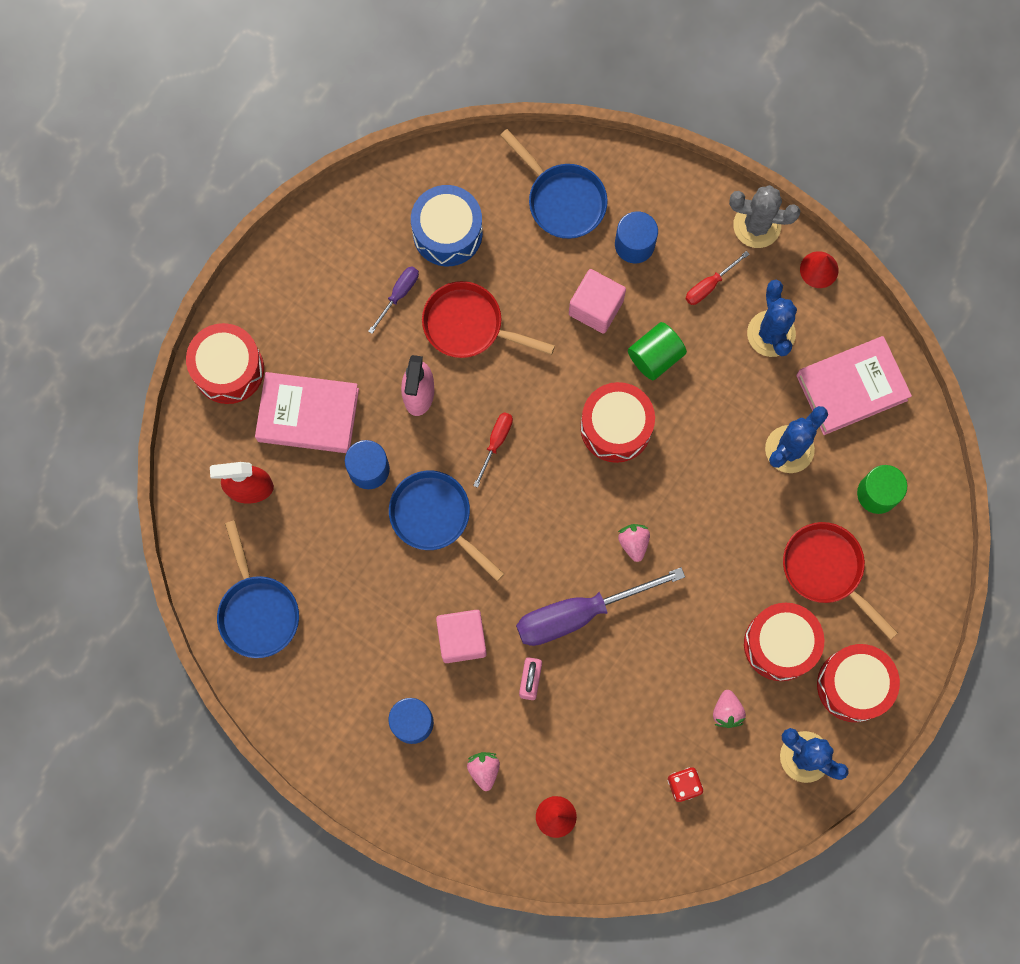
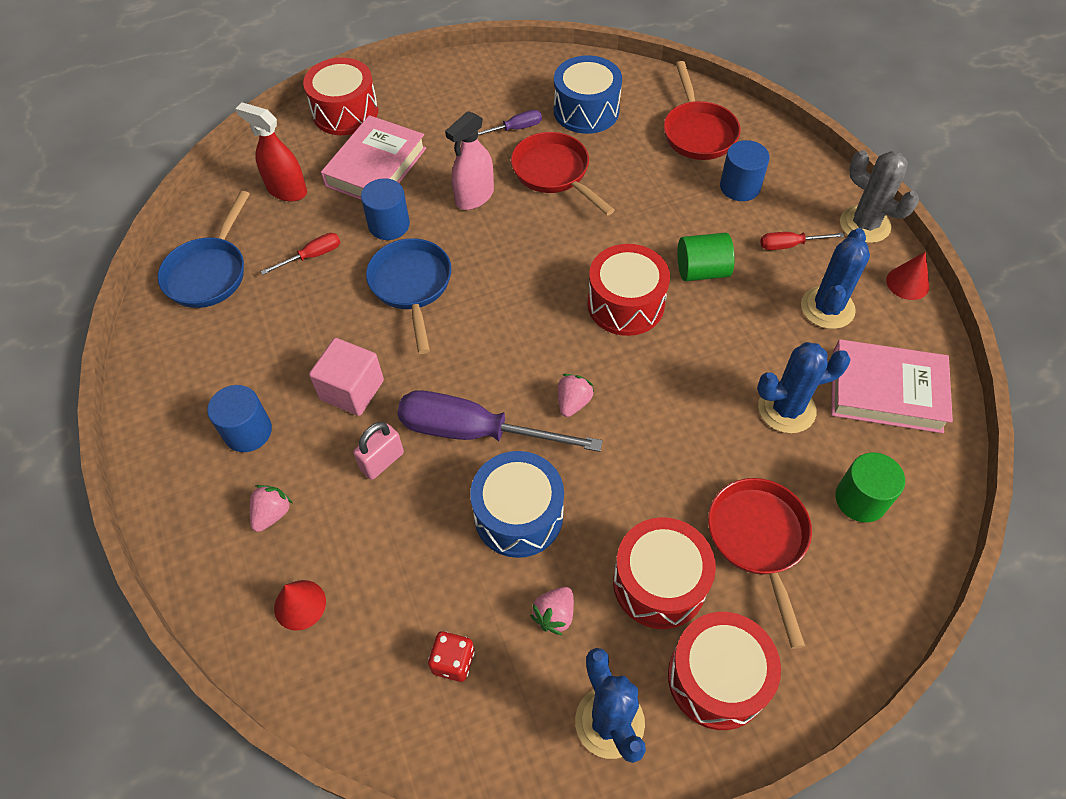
camera: 35 degrees right, 20 degrees down
pink book [255,372,359,453] -> pink book turned 75 degrees clockwise [321,115,426,200]
red screwdriver [473,412,513,488] -> red screwdriver moved to [260,233,340,275]
blue pan [500,129,608,239] -> red pan [664,61,741,160]
pink cube [569,269,626,334] -> none
none -> blue drum [470,451,564,558]

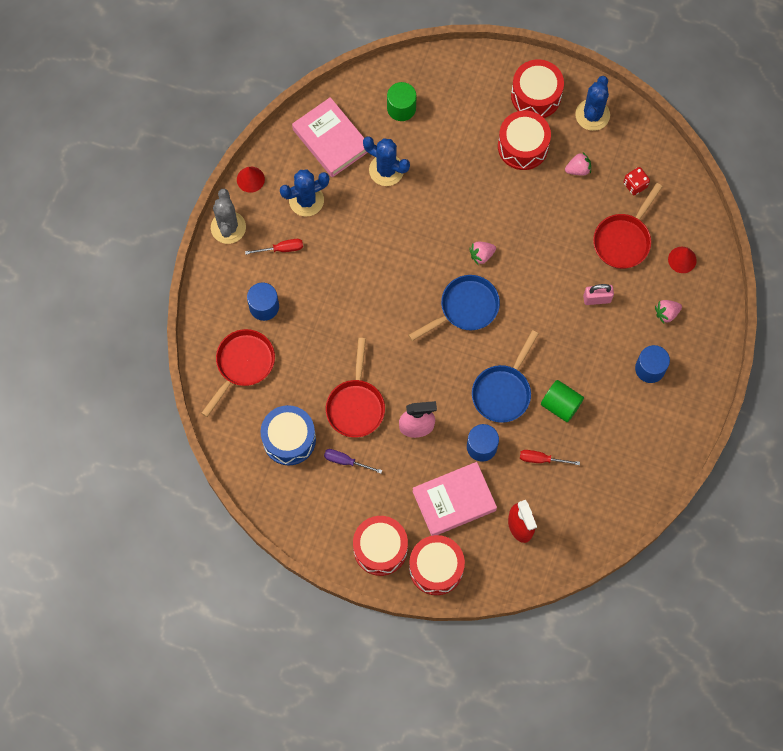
camera: 140 degrees left, 15 degrees up
blue pan [158,191,250,308] -> blue pan moved to [408,275,500,341]
pink cube [309,338,384,416] -> none
purple screwdriver [397,390,603,452] -> none
blue drum [470,451,564,558] -> none
red drum [587,244,670,336] -> red drum moved to [353,516,408,576]
green cylinder [677,233,735,281] -> green cylinder moved to [541,380,584,422]
red pan [708,478,812,649] -> red pan moved to [593,183,663,269]
red screwdriver [760,232,845,250] -> red screwdriver turned 45 degrees counterclockwise [245,239,303,255]

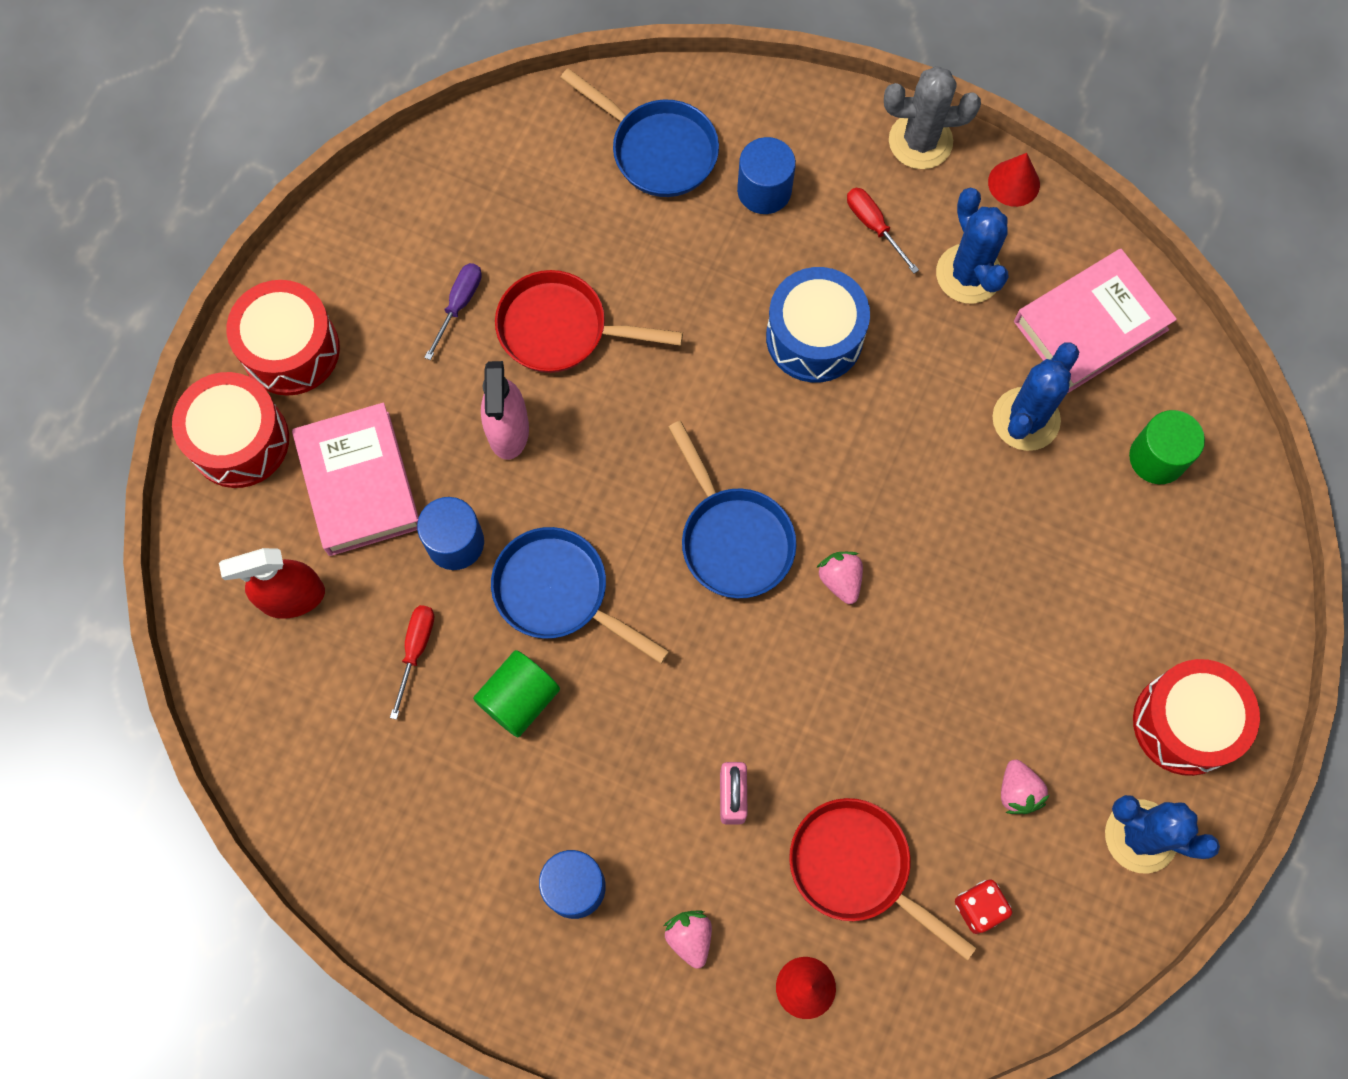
camera: 95 degrees right, 0 degrees up
red pan [201,329,275,417] -> blue pan [560,68,719,197]
red screwdriver [245,239,303,255] -> red screwdriver turned 150 degrees clockwise [847,188,919,273]
blue drum [261,405,316,465] -> blue drum moved to [766,267,870,382]
red drum [498,110,551,170] -> none

